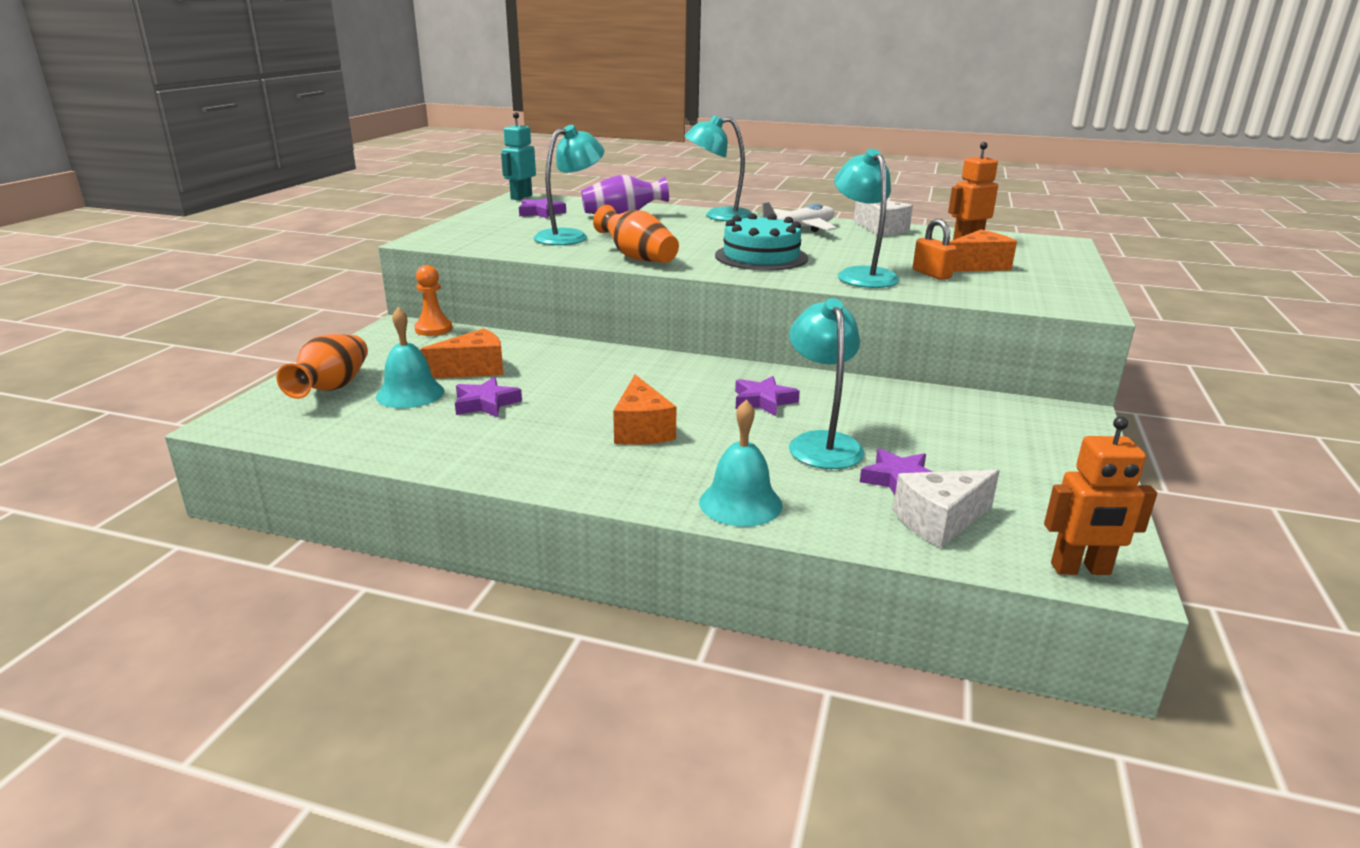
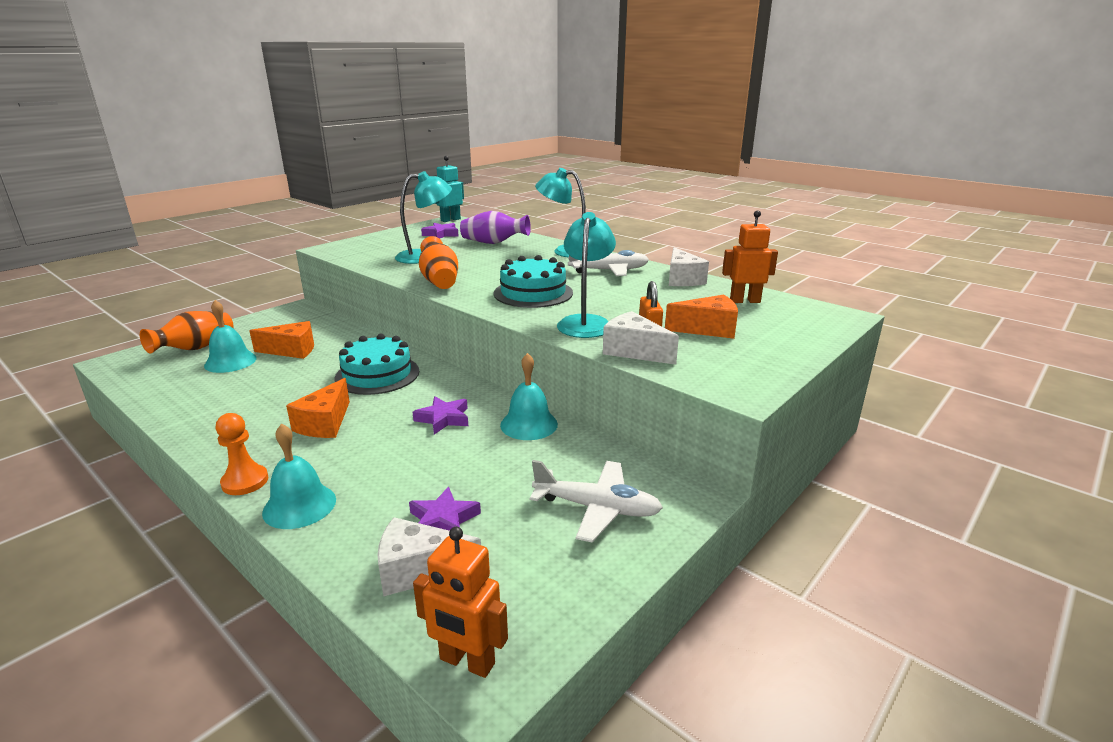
camera: 25 degrees right, 0 degrees up
orange pawn [414,265,453,336] -> orange pawn moved to [216,413,268,495]
purple star [455,377,522,417] -> none
turquoise lamp [789,298,865,469] -> none
none -> turquoise cake [335,334,419,395]
none -> turquoise bell [500,353,558,440]
none -> white plane [530,460,663,542]
none -> white cheese [603,311,679,365]

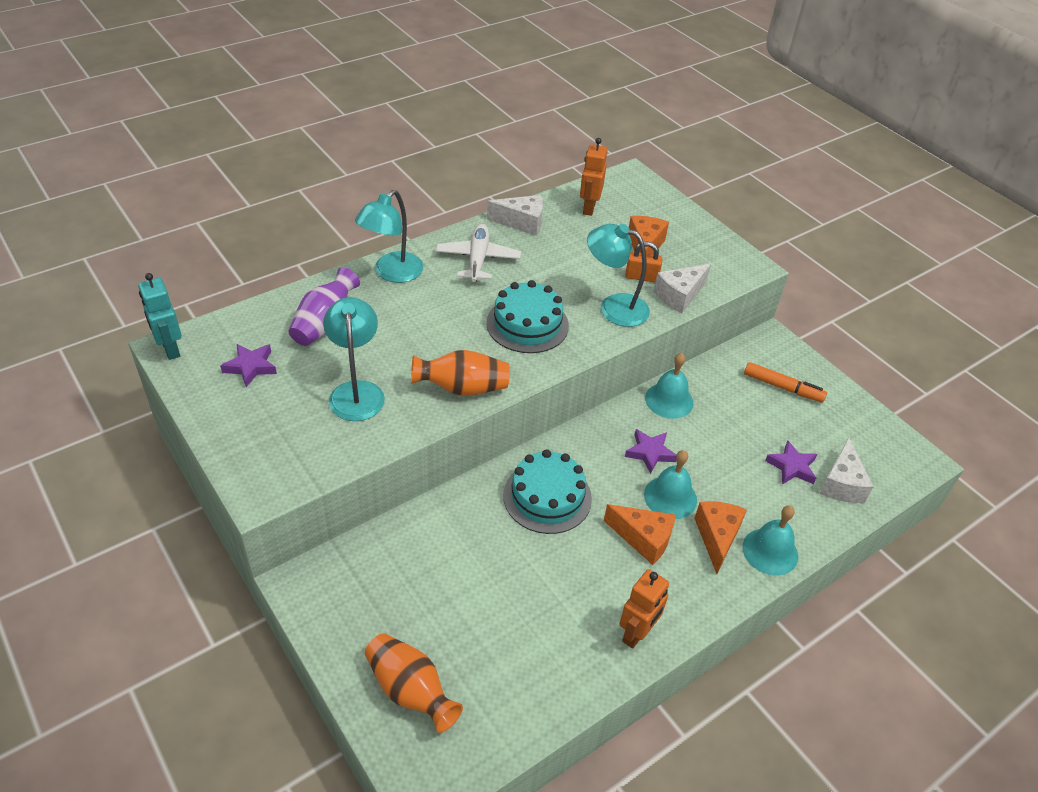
camera: 80 degrees left, 20 degrees up
turquoise bell [204,300,257,373] -> turquoise bell moved to [644,450,697,519]
orange pawn [216,413,268,495] -> none
orange cheese [249,321,314,359] -> orange cheese moved to [694,501,747,574]
orange robot [413,527,508,678] -> orange robot moved to [619,569,669,649]
white plane [530,460,663,542] -> orange marker [744,362,827,403]

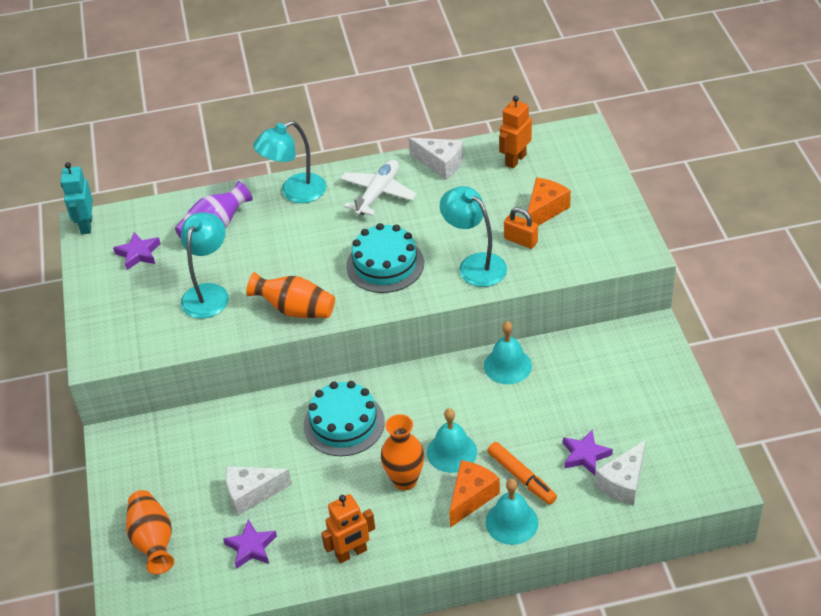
camera: 30 degrees right, 0 degrees up
orange cheese [604,504,676,565] -> orange vase [381,414,424,491]
purple star [625,429,676,474] -> purple star moved to [223,519,277,569]
white cheese [654,263,711,313] -> white cheese moved to [226,466,292,516]
orange marker [744,362,827,403] -> orange marker moved to [487,442,557,505]

